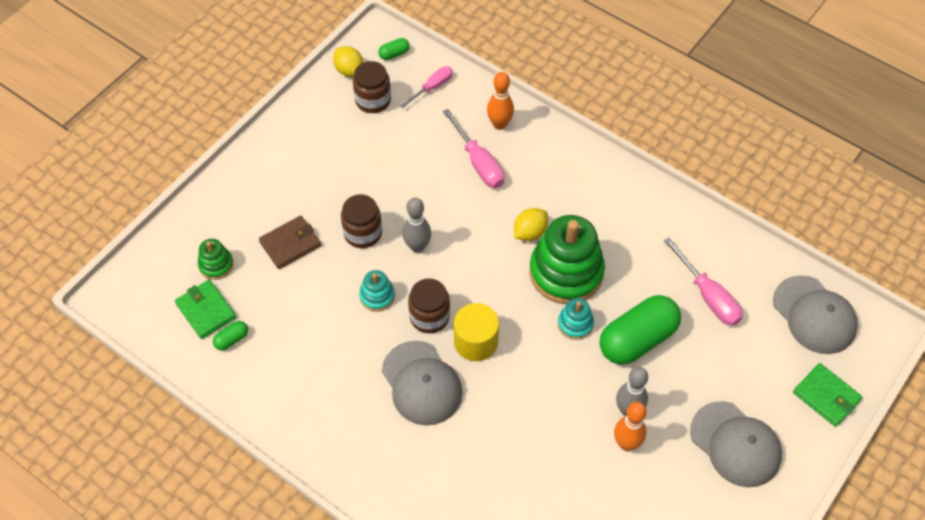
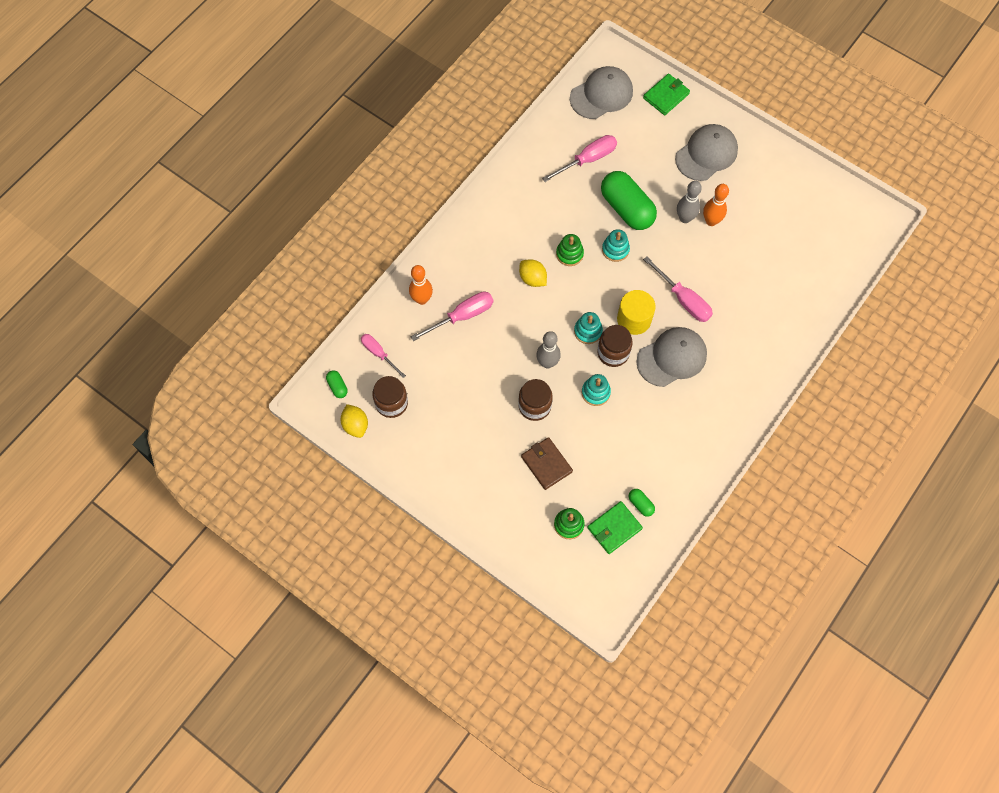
camera: 90 degrees left, 10 degrees up
yellow lemon [333,46,364,77] -> yellow lemon turned 75 degrees counterclockwise [341,404,368,438]
green stacking toy [529,215,605,304] -> green stacking toy [556,234,584,266], size x0.47
none -> turquoise stacking toy [574,312,603,344]
none -> pink screwdriver [643,256,713,322]

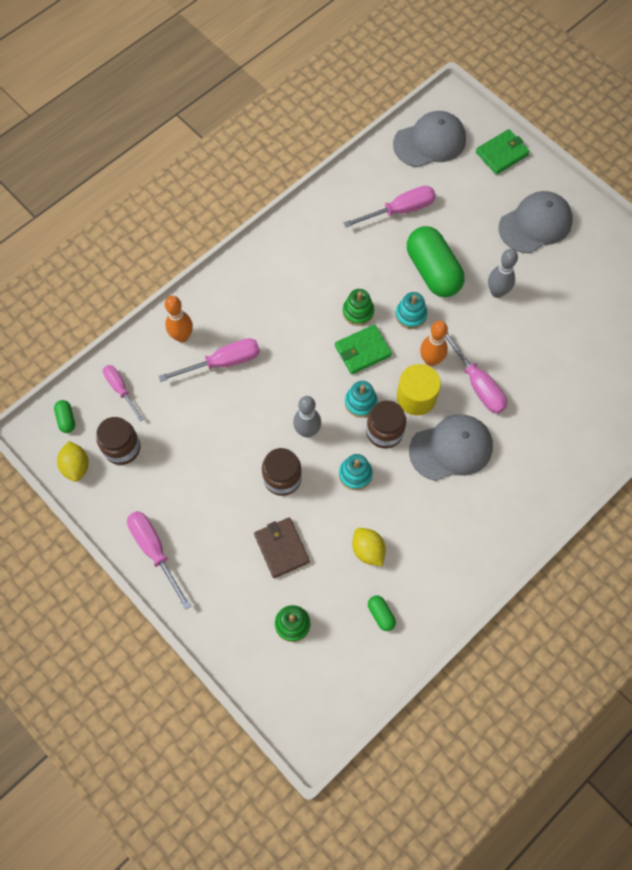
camera: 10 degrees right, 0 degrees up
yellow lemon [519,259,547,287] -> yellow lemon moved to [352,528,386,566]
green wallet [587,501,643,554] -> green wallet moved to [335,324,392,374]
orange bowling pin [703,184,729,226] -> orange bowling pin moved to [420,321,448,366]
none -> pink screwdriver [127,511,191,610]

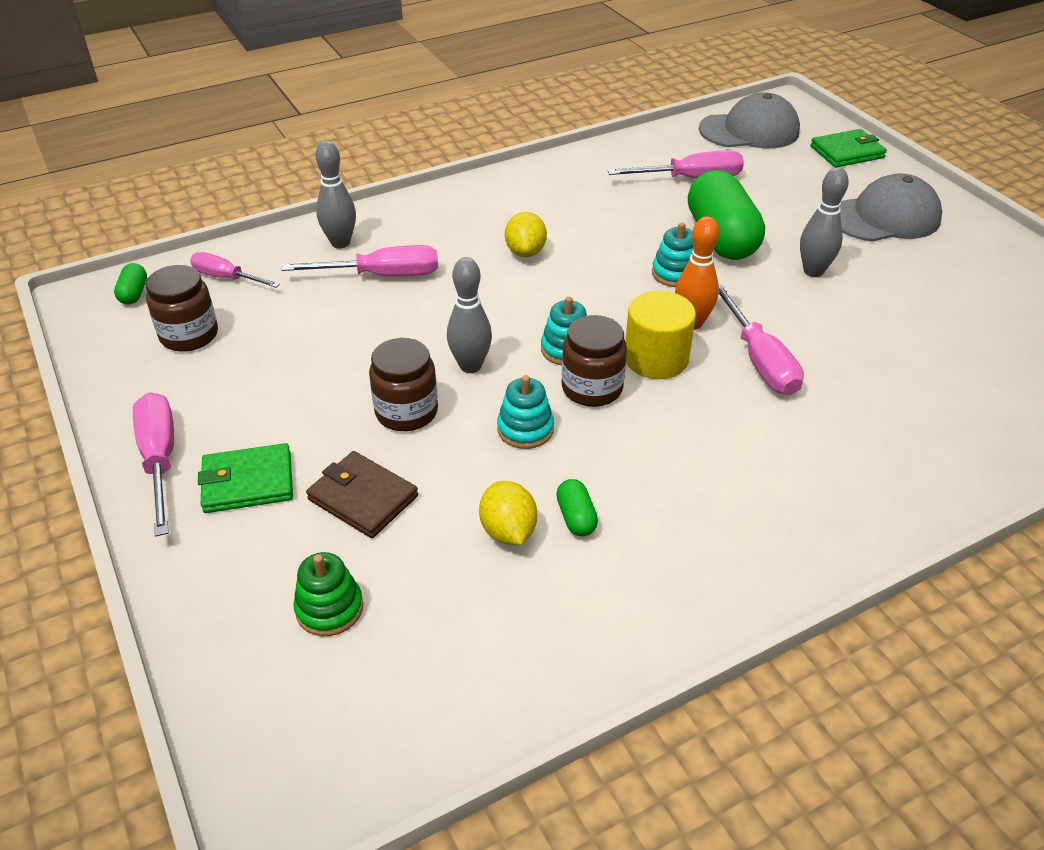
camera: 15 degrees right, 25 degrees down
yellow lemon [57,441,89,482] -> yellow lemon moved to [505,212,547,257]
pink screwdriver [103,365,144,422] -> pink screwdriver turned 45 degrees counterclockwise [190,252,280,288]
orange bowling pin [165,296,193,343] -> grey bowling pin [315,141,356,248]
brown wallet [254,517,310,578] -> brown wallet turned 45 degrees counterclockwise [306,451,418,538]
green wallet [335,324,392,374] -> green wallet moved to [198,443,293,513]
green stacking toy [343,289,374,326] -> none
green capsule [368,595,396,631] -> green capsule moved to [556,479,598,536]
grey cap [409,414,493,481] -> none

